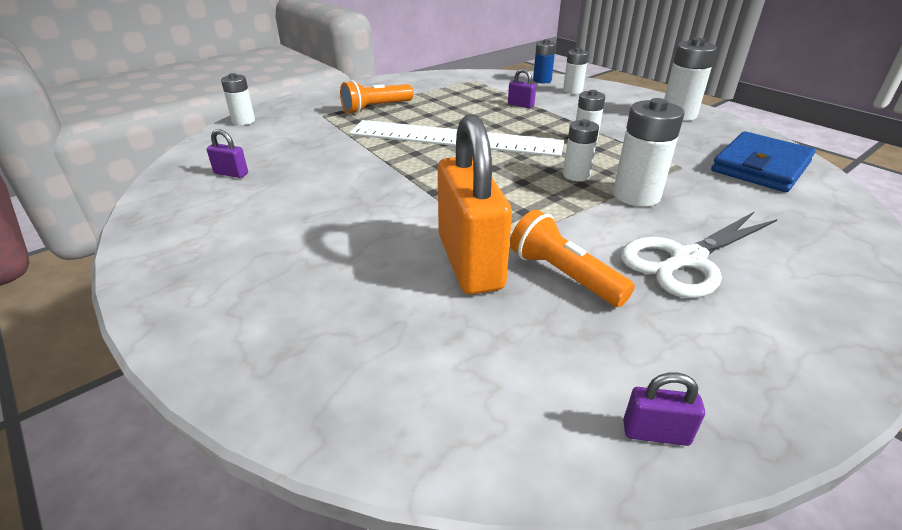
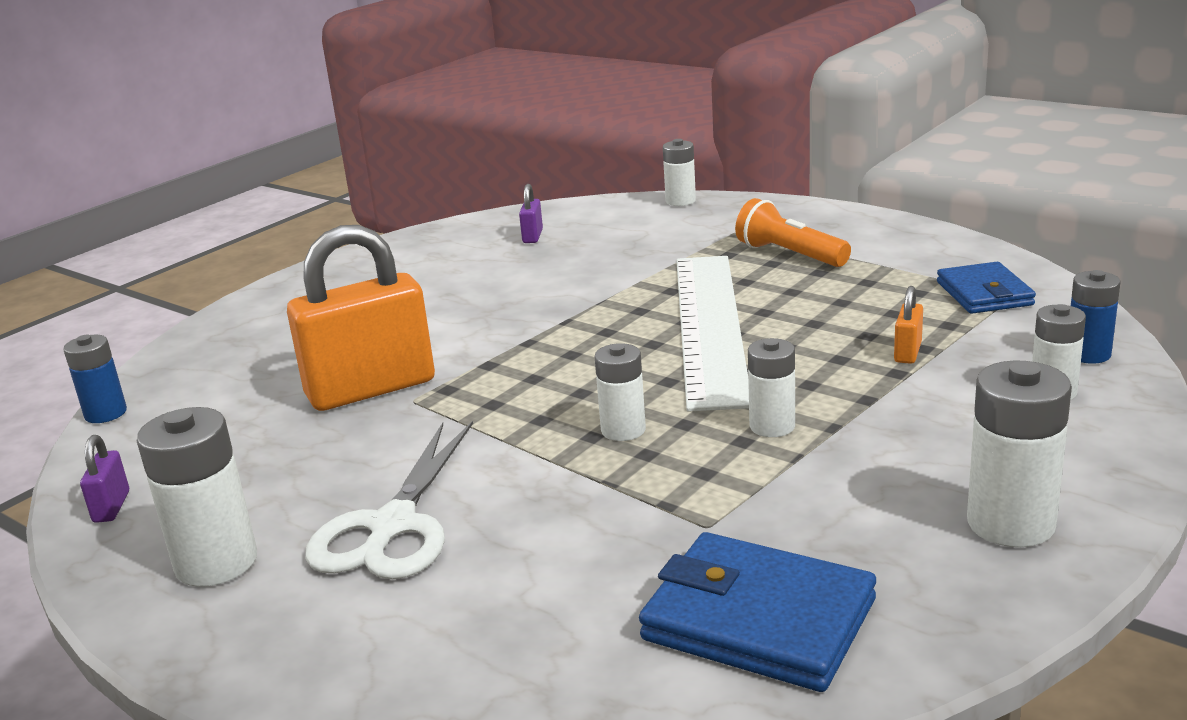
camera: 80 degrees right, 10 degrees down
purple padlock [508,69,536,108] -> orange padlock [894,286,923,364]
orange flashlight [510,210,635,307] -> none
white battery [613,98,685,207] -> white battery moved to [137,407,257,587]
white scissors [621,211,778,298] -> white scissors turned 120 degrees counterclockwise [305,421,473,579]
none -> blue battery [63,335,127,423]
none -> blue wallet [937,262,1036,314]

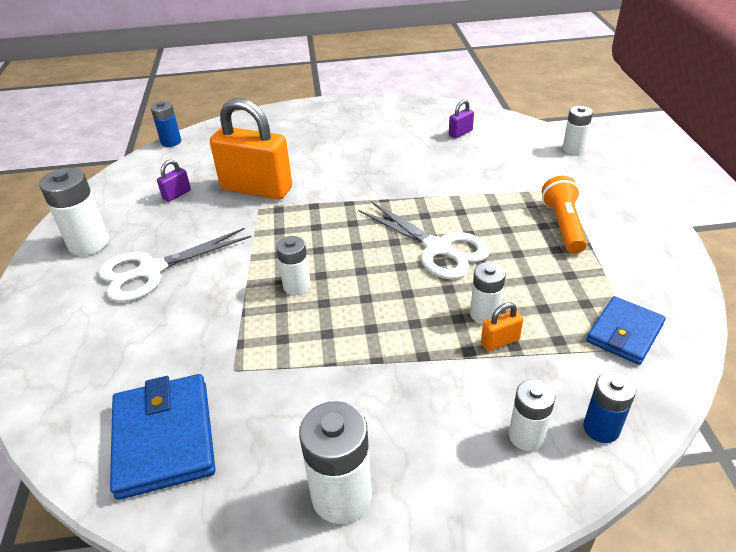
camera: 45 degrees right, 15 degrees up
purple padlock [80,435,129,523] -> purple padlock moved to [157,160,191,202]
white ruler [676,256,749,412] -> white scissors [358,201,490,279]
white battery [748,338,795,437] -> white battery moved to [470,262,506,324]

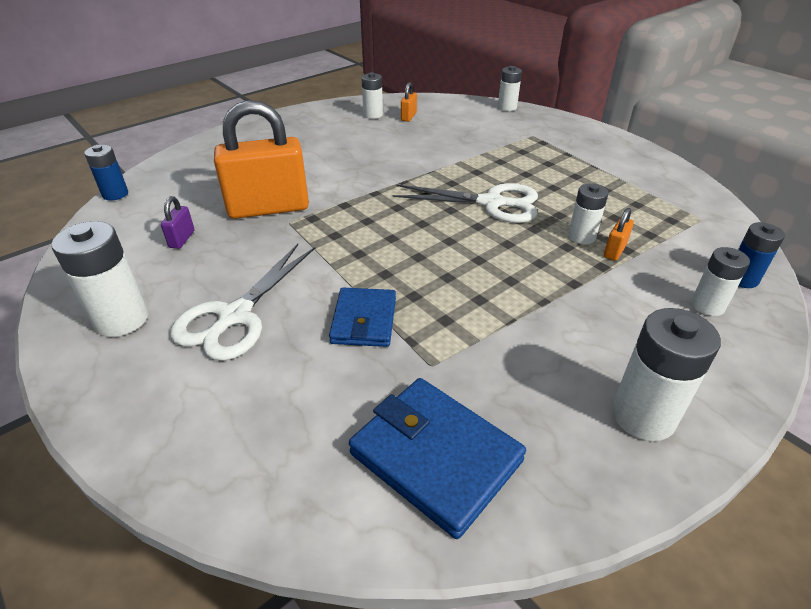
camera: 35 degrees left, 0 degrees up
white battery [276,236,311,295] -> white battery moved to [361,72,383,119]
purple padlock [449,100,474,138] -> orange padlock [401,82,417,122]
orange flashlight [542,175,587,254] -> none
blue wallet [586,296,666,365] -> blue wallet moved to [329,288,396,347]

